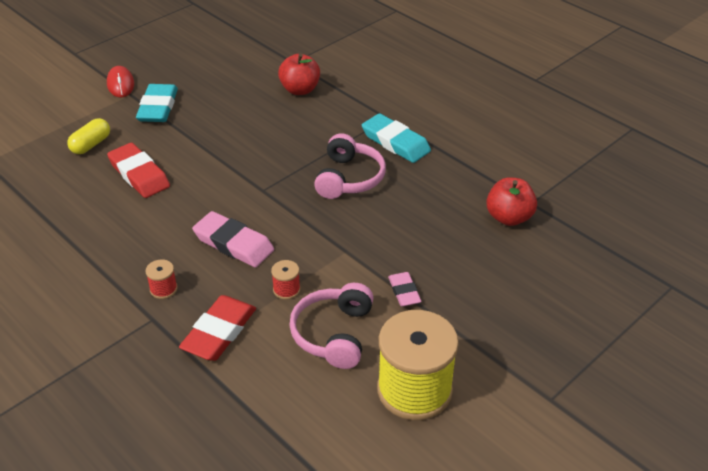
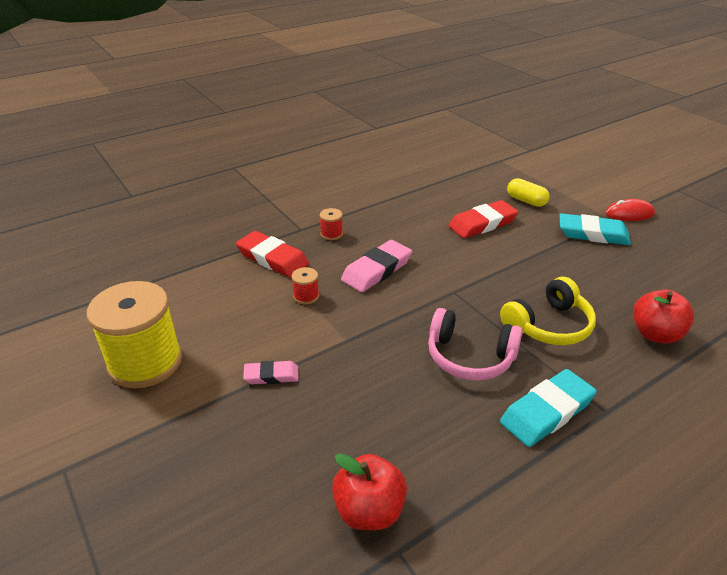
camera: 100 degrees right, 5 degrees down
pink headphones [289,283,374,369] -> none
none -> yellow headphones [500,277,596,345]

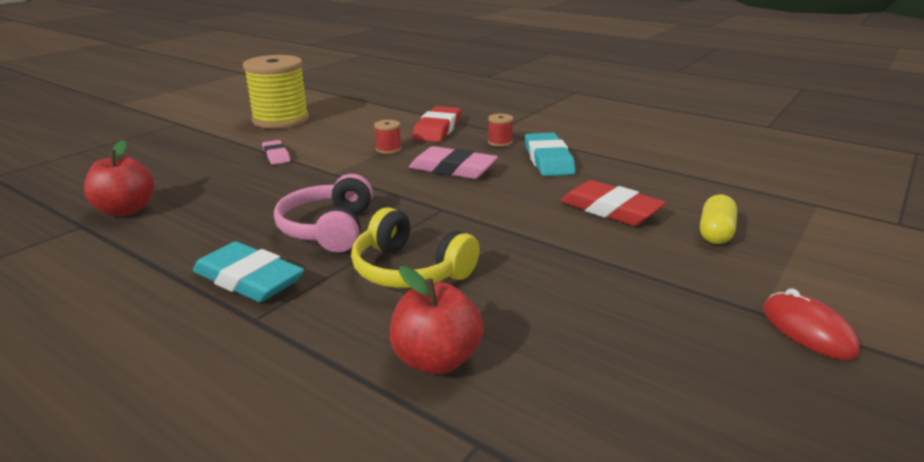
camera: 70 degrees right, 10 degrees down
turquoise eraser [560,213,631,245] -> turquoise eraser moved to [525,133,576,176]

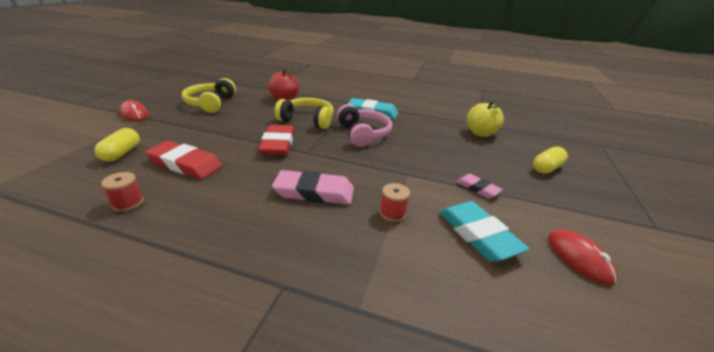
camera: 160 degrees right, 5 degrees up
red apple [84,140,155,216] -> yellow apple [467,100,504,137]
yellow spool [243,55,309,129] -> red mouse [548,229,618,285]
red eraser [412,106,461,142] -> red eraser moved to [258,125,295,155]
red spool [488,114,514,147] -> red spool moved to [101,172,144,212]
turquoise eraser [525,133,576,176] -> turquoise eraser moved to [439,201,529,262]
none -> yellow headphones [182,78,236,113]
none -> yellow capsule [533,147,568,174]

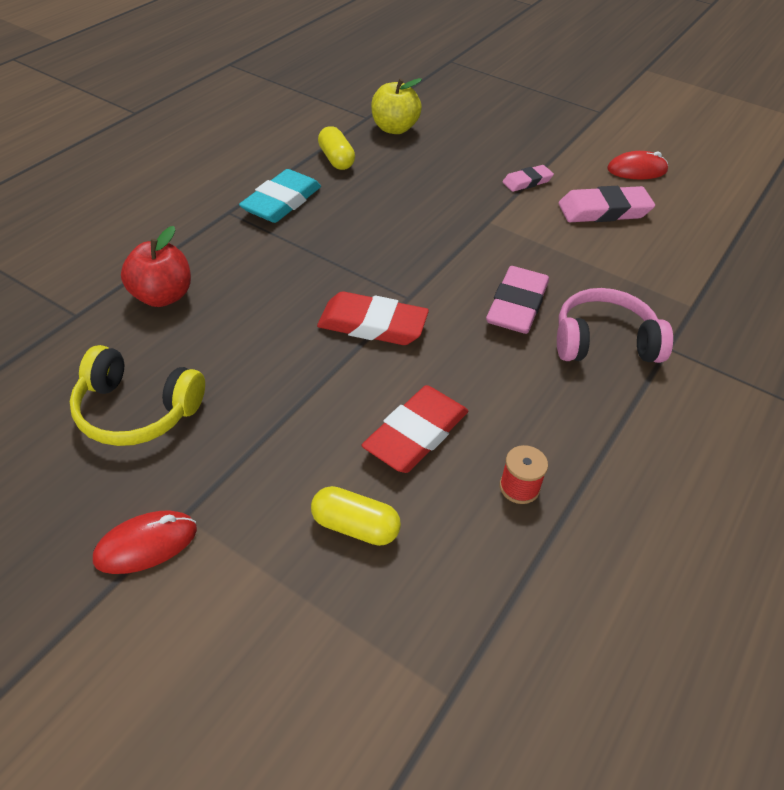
camera: 75 degrees left, 15 degrees up
yellow headphones [274,98,333,129] -> none
pink headphones [337,104,392,147] -> pink headphones moved to [557,288,673,363]
red spool [380,183,410,222] -> none
turquoise eraser [439,201,529,262] -> pink eraser [558,186,655,222]
yellow capsule [533,147,568,174] -> yellow capsule moved to [318,126,355,170]

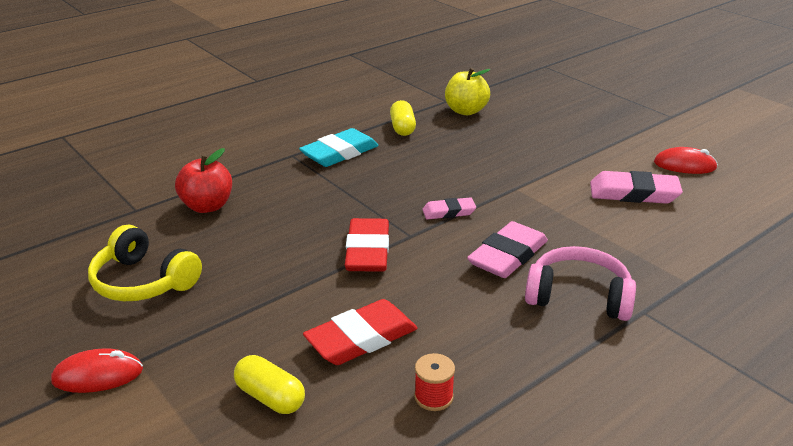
camera: 20 degrees right, 15 degrees down
red eraser [317,291,429,345] -> red eraser turned 60 degrees clockwise [345,218,389,272]
pink eraser [502,165,554,192] -> pink eraser moved to [422,197,476,219]

